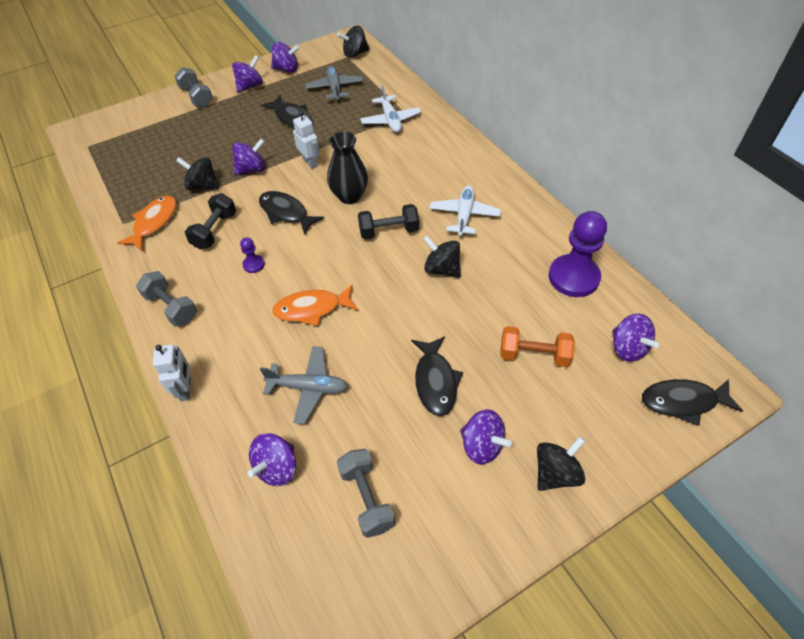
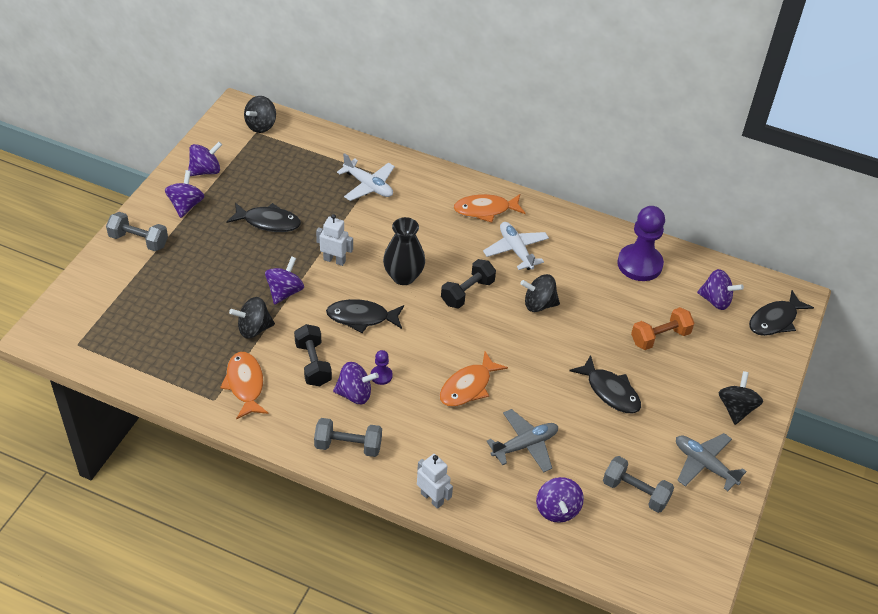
camera: 40 degrees left, 5 degrees down
grey plane [305,66,363,102] -> grey plane moved to [676,433,747,491]
purple spinning top [460,410,512,464] -> purple spinning top moved to [333,362,379,404]
none -> orange fish [453,194,526,223]

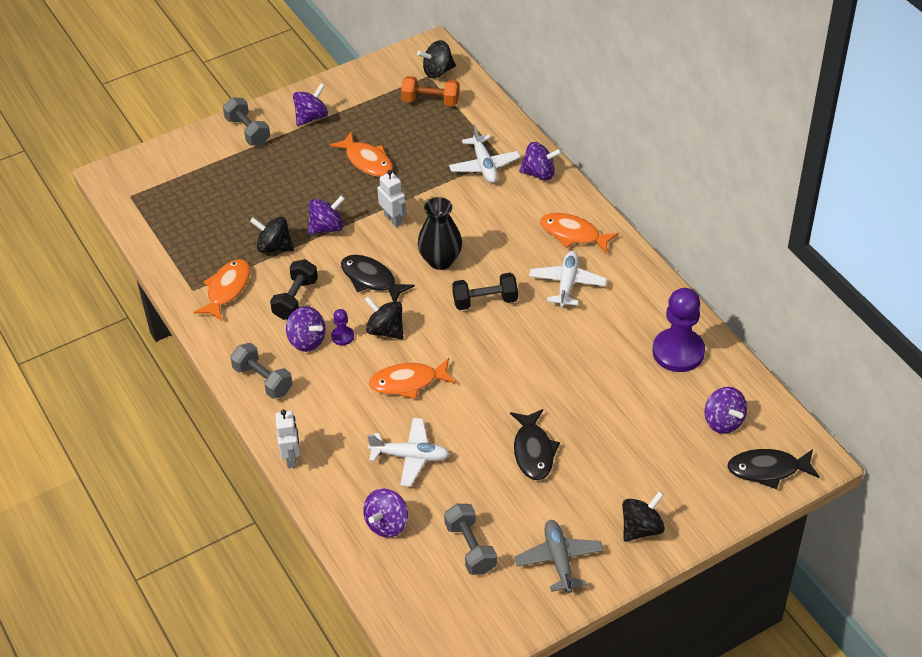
camera: 40 degrees right, 0 degrees up
purple spinning top [188,142,222,176] -> purple spinning top moved to [519,142,562,180]
black fish [227,203,301,232] -> orange fish [330,132,393,177]
grey plane [487,409,558,472] -> white plane [367,418,450,487]
black spinning top [520,274,560,312] -> black spinning top moved to [364,296,404,339]
orange dumbbell [631,307,694,350] -> orange dumbbell moved to [401,76,459,106]

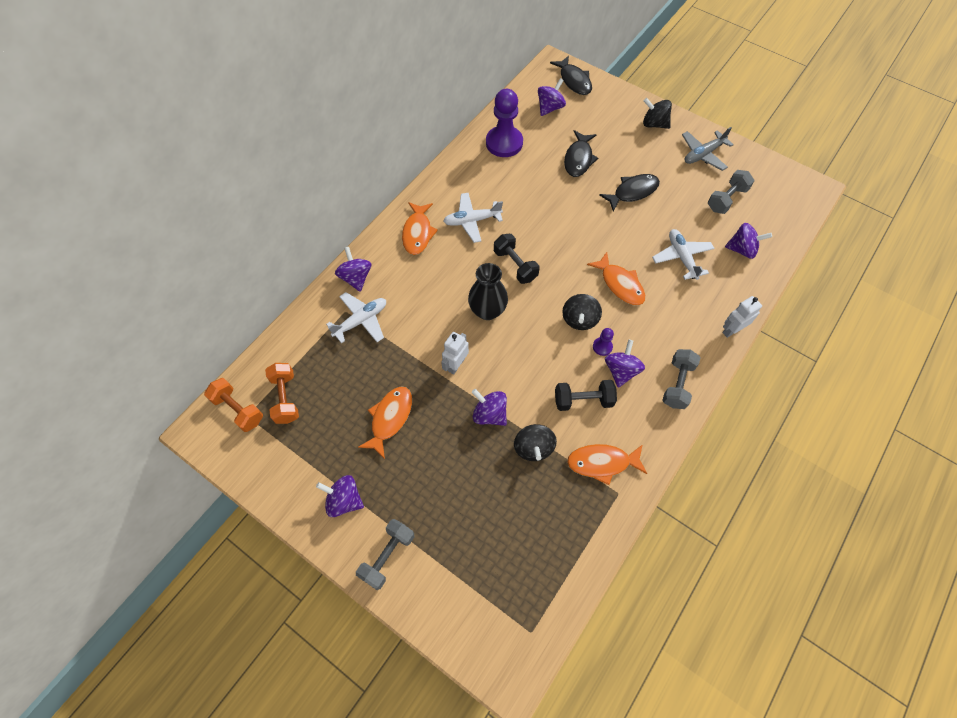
camera: 115 degrees left, 15 degrees up
black fish [341,255,415,302] -> black fish moved to [564,130,598,177]
black spinning top [417,40,456,78] -> orange dumbbell [204,378,263,432]

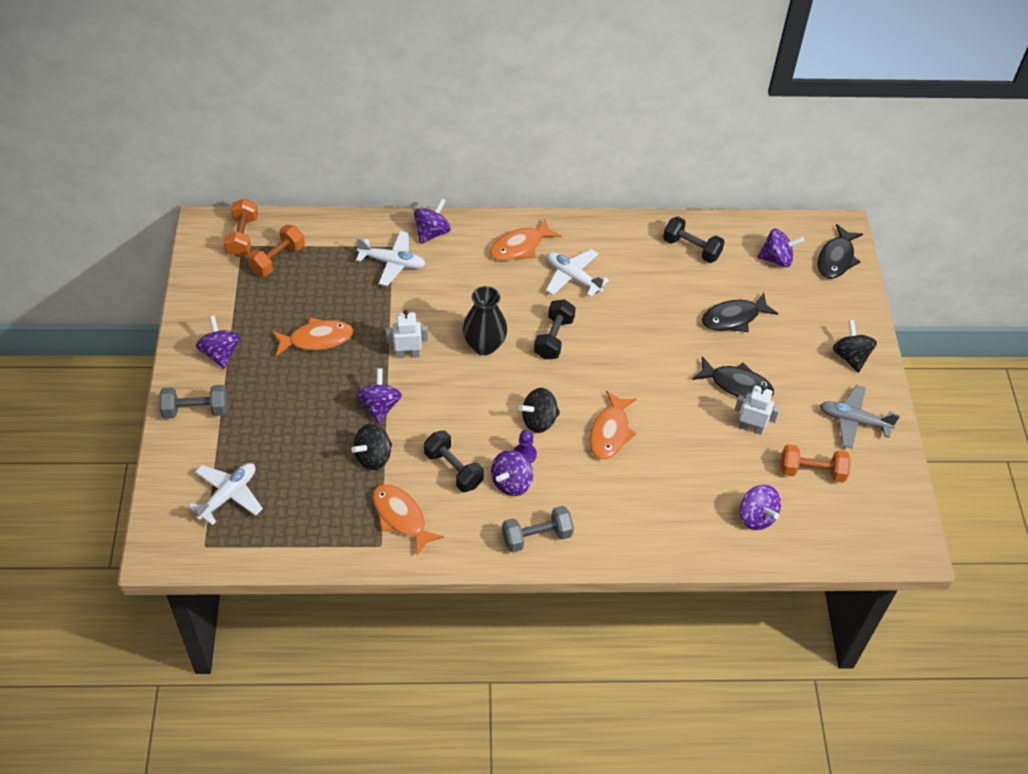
camera: 50 degrees right, 10 degrees down
purple pawn [486,89,523,157] -> black dumbbell [663,217,724,263]
purple spinning top [605,340,645,388] -> purple spinning top turned 150 degrees clockwise [491,450,533,496]
white plane [652,229,714,280] -> white plane moved to [188,463,263,525]
grey dumbbell [708,170,755,214] -> orange dumbbell [781,444,851,483]
white robot [722,296,762,338] -> white robot moved to [735,385,780,435]

